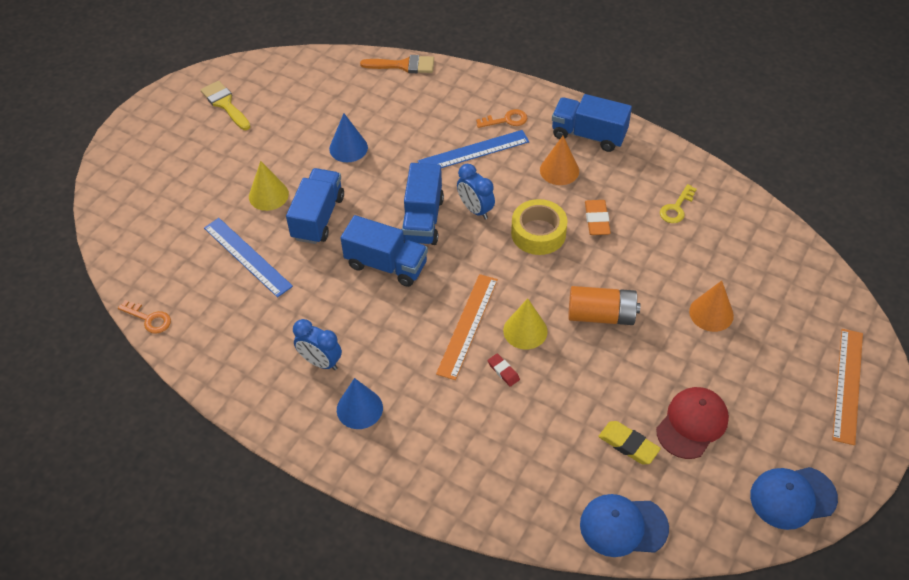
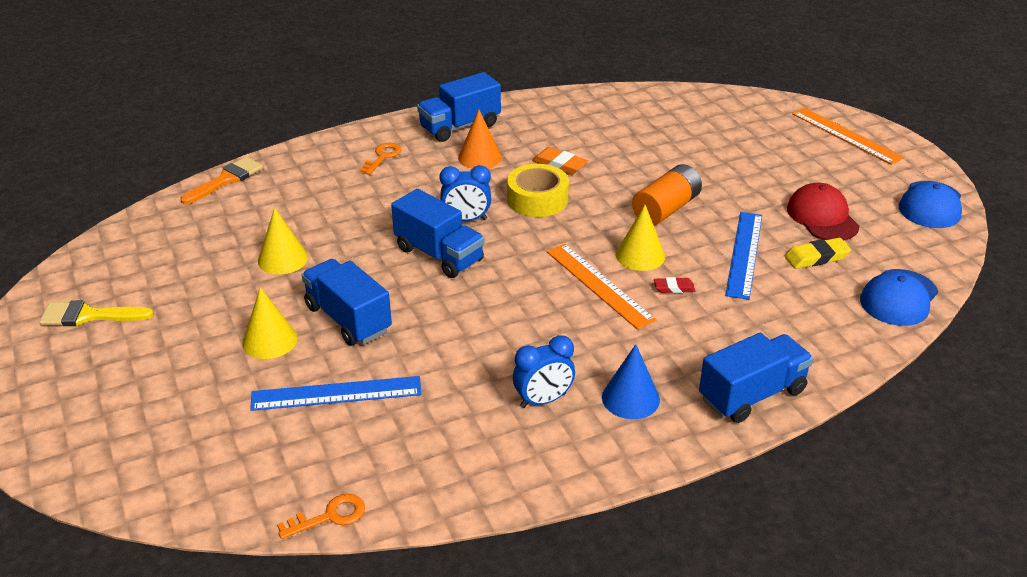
camera: 55 degrees left, 15 degrees down
blue cone [329,113,368,162] -> yellow cone [258,208,308,275]
blue truck [341,215,428,287] -> blue truck moved to [699,333,813,423]
blue ruler [418,130,529,168] -> blue ruler moved to [725,212,762,300]
yellow key [660,184,697,223] -> none
orange cone [689,281,734,332] -> none

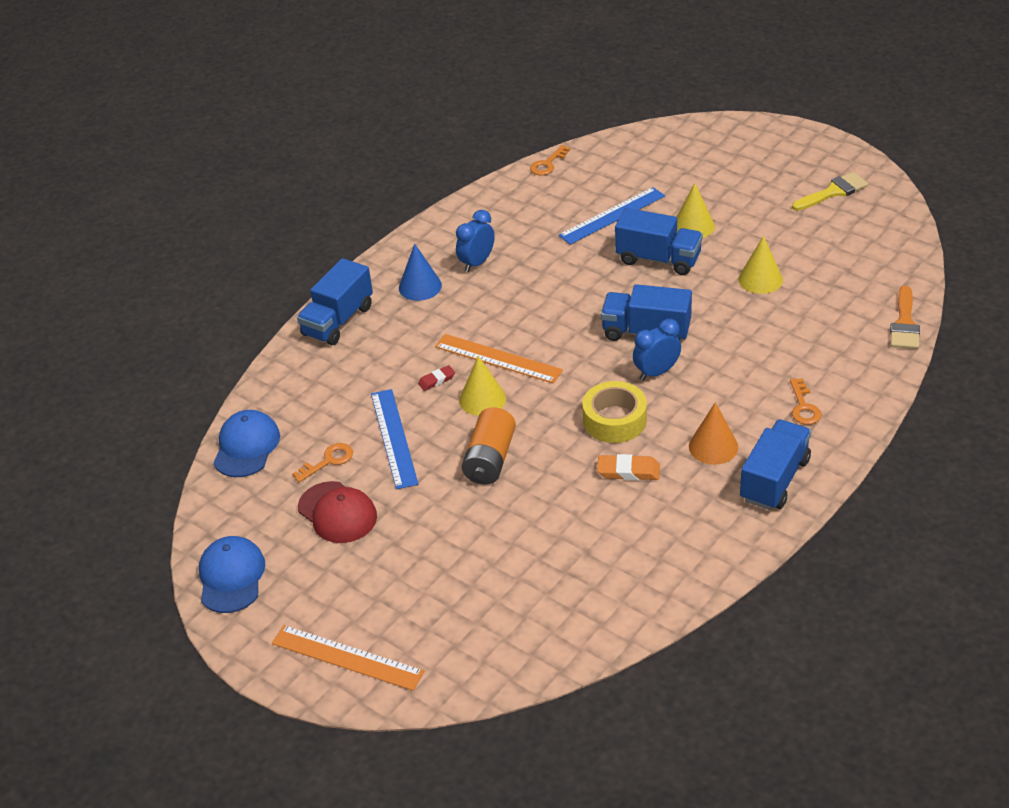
camera: 155 degrees right, 5 degrees up
yellow eraser [785,238,851,269] -> orange key [292,443,353,482]

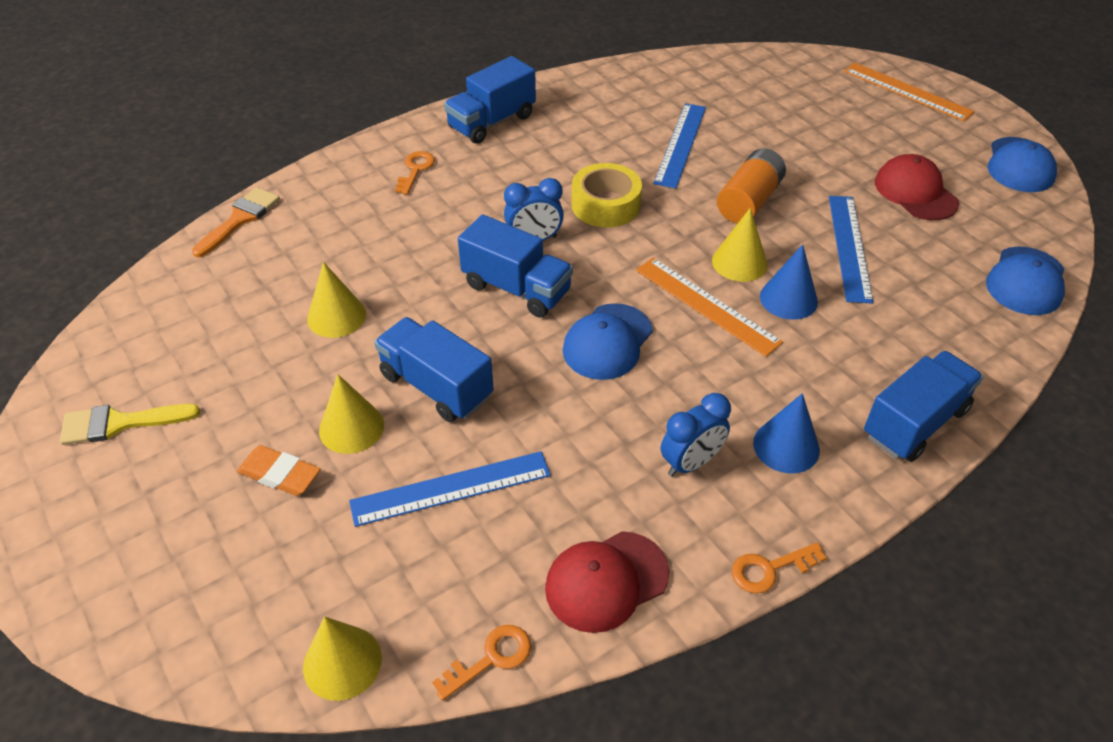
camera: 165 degrees left, 5 degrees up
orange key [292,443,353,482] -> orange key moved to [732,542,826,593]
red eraser [418,365,455,391] -> blue cone [760,244,818,320]
orange eraser [597,454,660,481] -> orange eraser moved to [237,445,320,496]
orange cone [689,402,738,465] -> none
none -> yellow cone [303,617,382,701]
none -> red cap [545,531,669,633]
none -> blue cap [563,303,653,380]
none -> blue ruler [653,103,706,189]

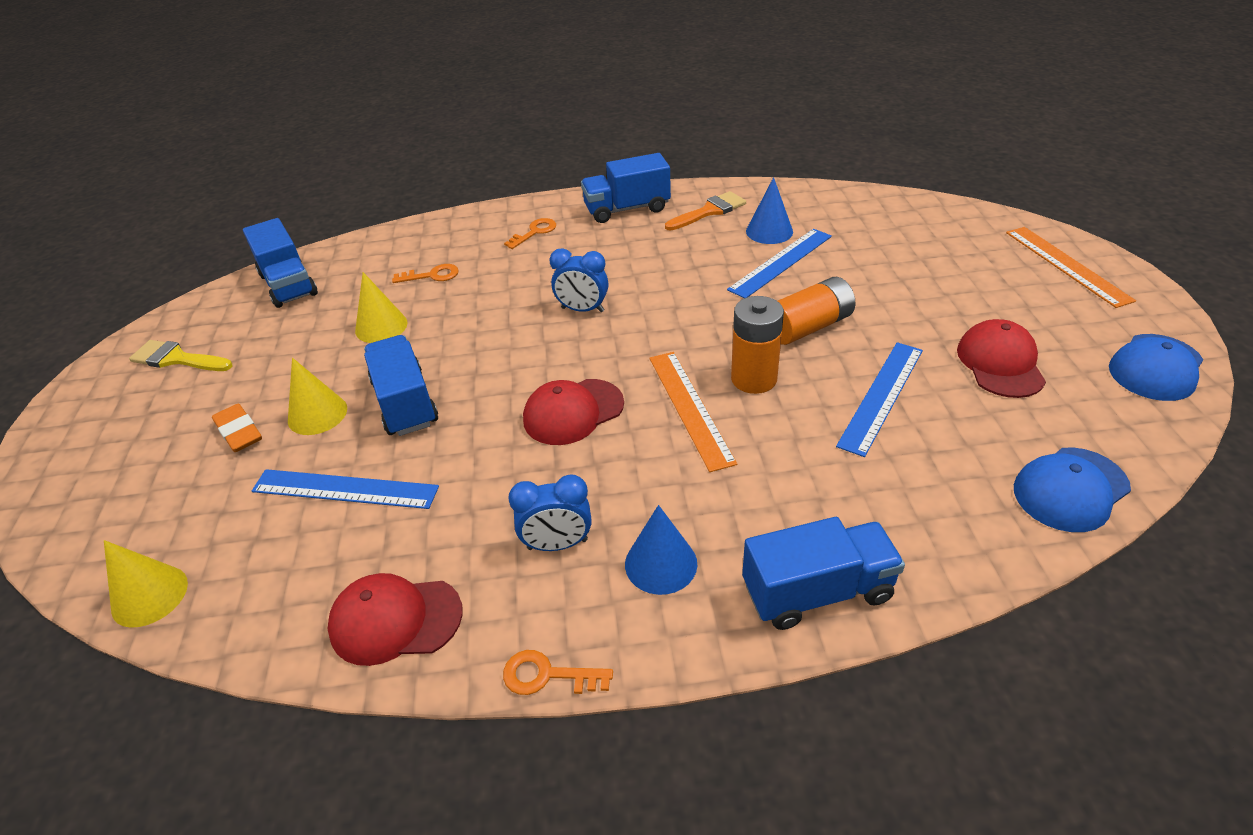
camera: 30 degrees right, 5 degrees down
orange brush [192,187,280,258] -> orange brush moved to [665,191,746,231]
orange key [432,625,531,701] -> orange key moved to [392,264,459,283]
blue truck [458,214,573,318] -> blue truck moved to [243,218,318,308]
blue cap [563,303,653,380] -> red cap [523,379,624,445]
yellow tape [572,163,642,227] -> none
yellow cone [712,208,768,282] -> orange battery [731,296,784,394]
blue cone [760,244,818,320] -> blue cone moved to [746,177,793,244]

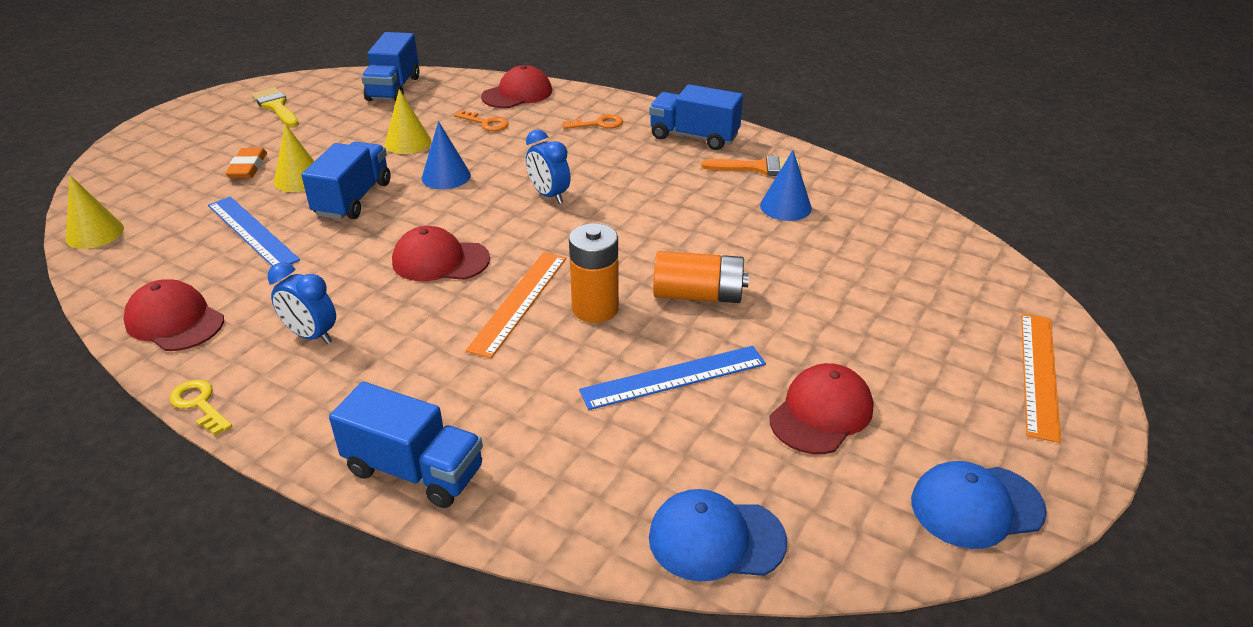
camera: 35 degrees right, 5 degrees down
orange key [503,650,613,695] -> yellow key [170,380,232,436]
blue cone [625,505,697,595] -> blue cone moved to [422,121,471,189]
blue ruler [727,229,832,298] -> none
none -> red cap [481,65,552,108]

